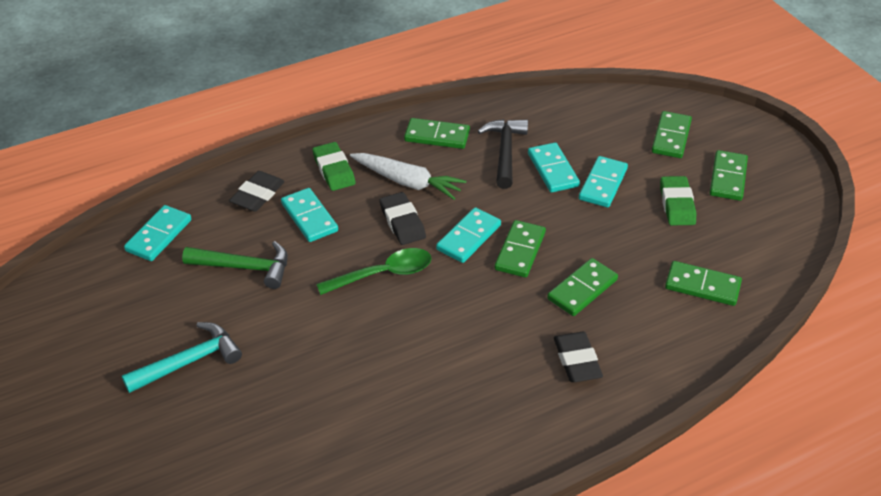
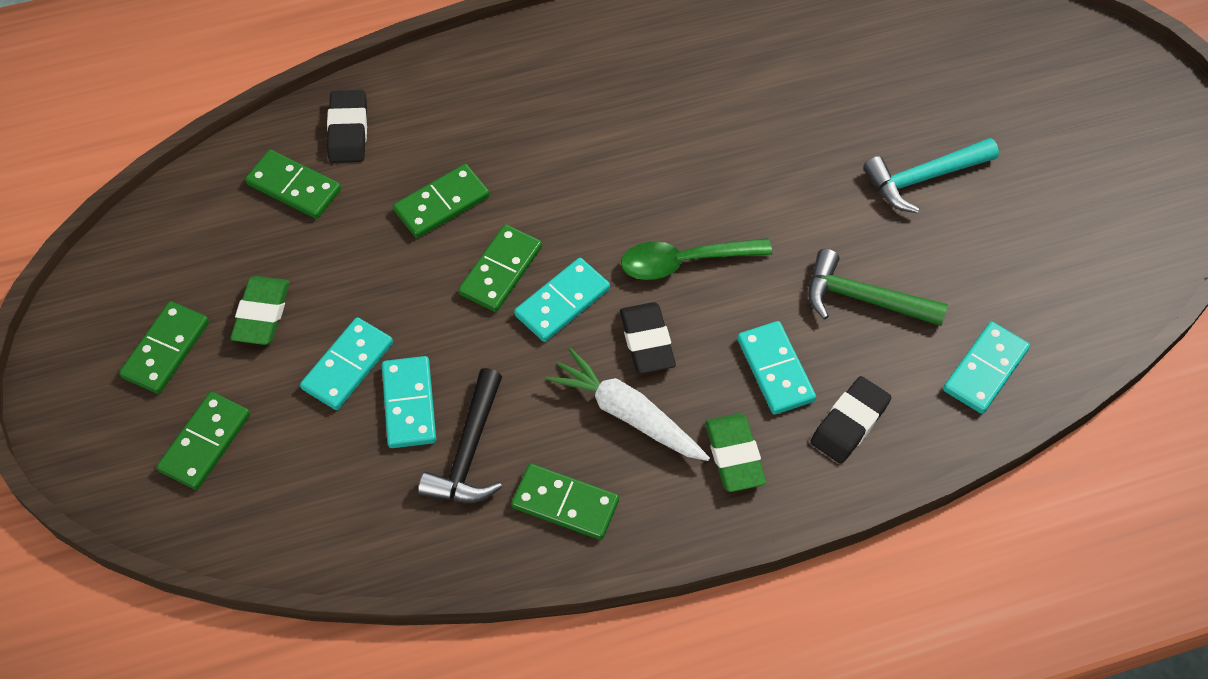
camera: 170 degrees left, 15 degrees up
black eraser [554,332,603,382] -> black eraser moved to [327,90,367,163]

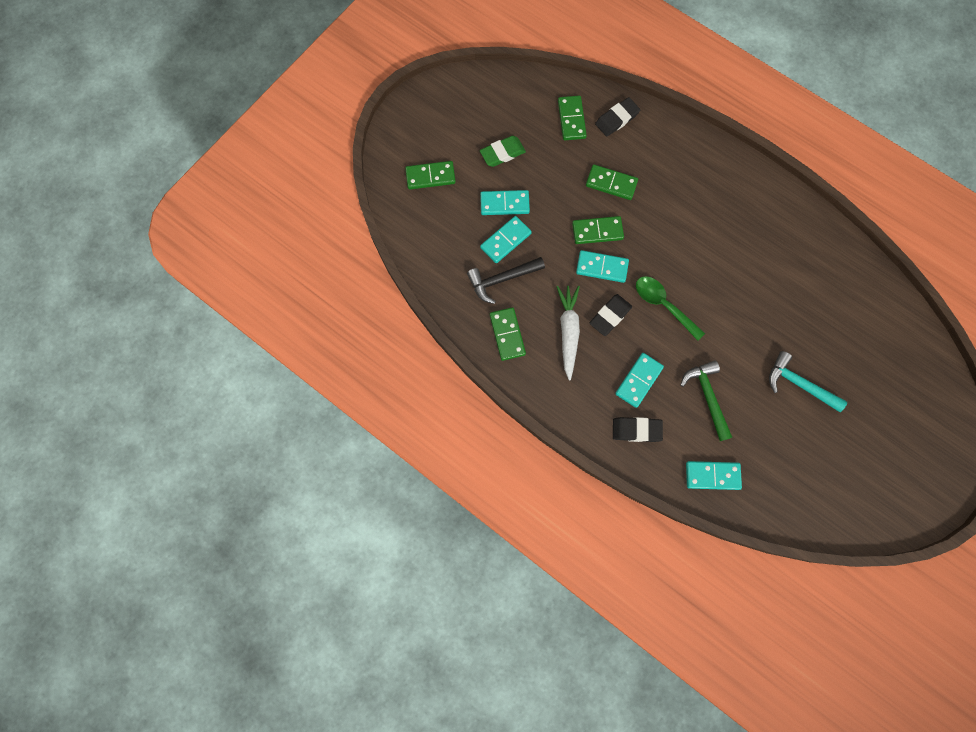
camera: 55 degrees right, 15 degrees up
green domino [119,301,209,394] -> none
green eraser [705,413,766,492] -> none

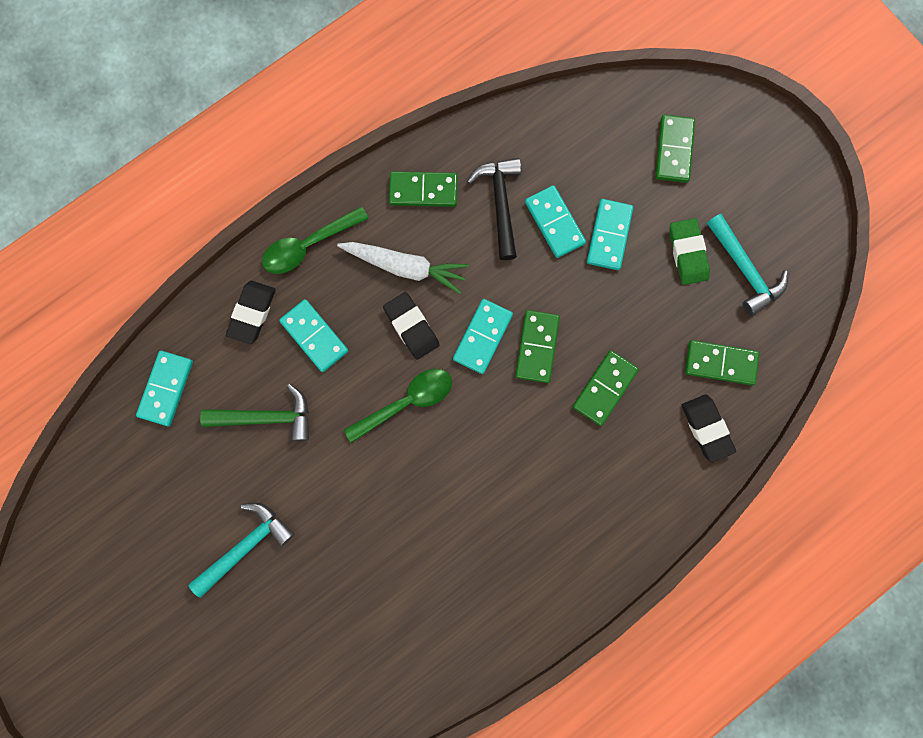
camera: 105 degrees right, 5 degrees up
none -> green spoon [262,206,369,274]
none -> turquoise hammer [707,214,788,316]

